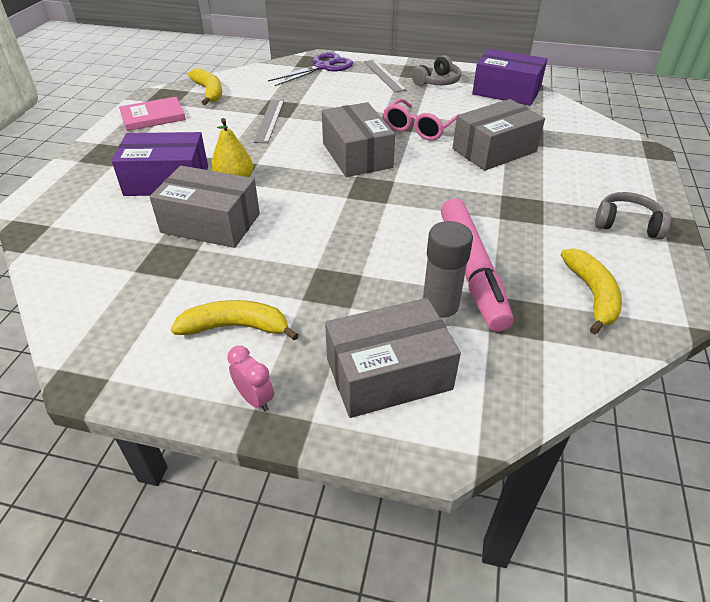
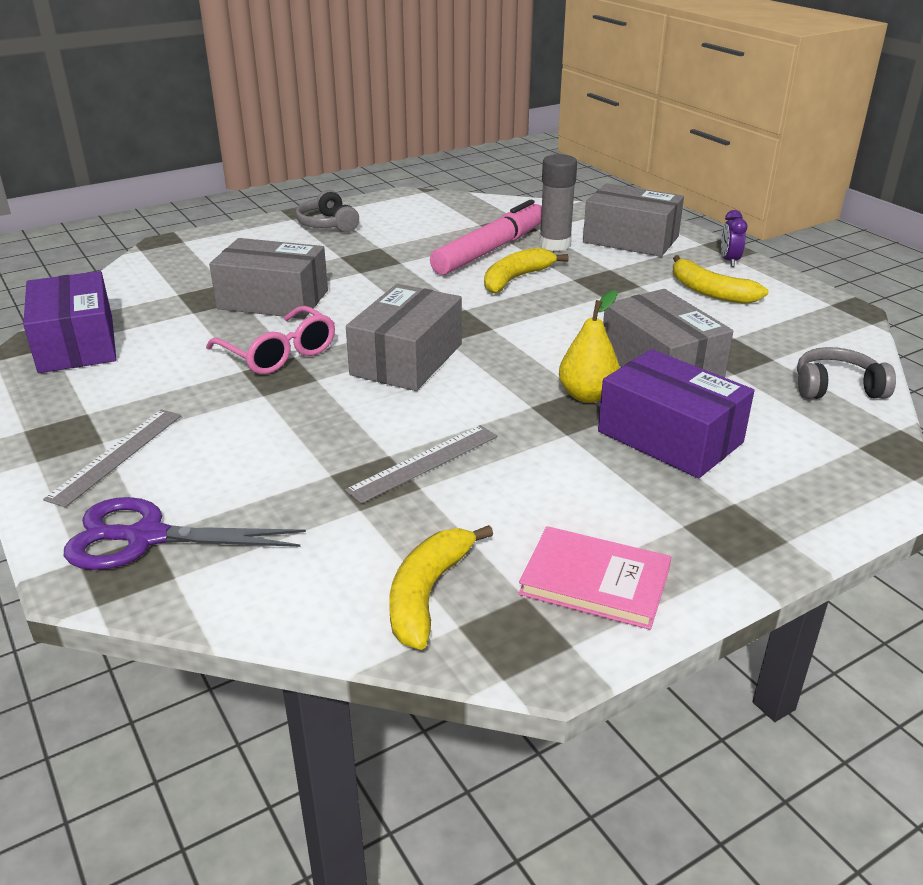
camera: 135 degrees left, 10 degrees down
pink clock [227,346,274,412] -> purple clock [721,210,748,267]
pink glasses [383,98,459,141] -> pink glasses turned 60 degrees clockwise [206,306,335,374]
grey headphones [412,55,461,86] -> grey headphones moved to [797,347,896,399]
yellow banana [561,249,622,335] -> yellow banana moved to [484,248,569,294]

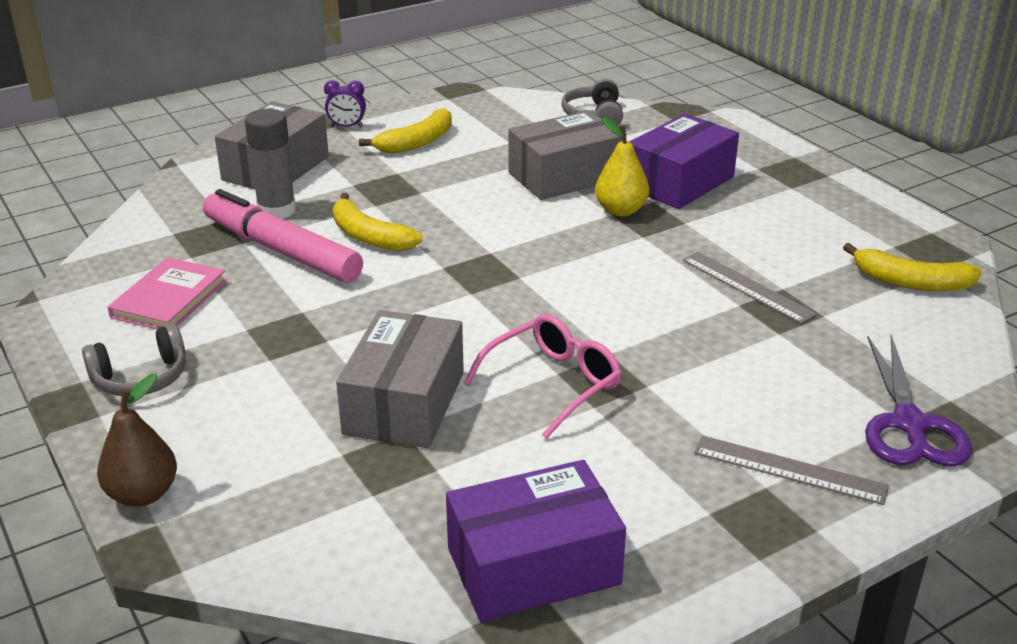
camera: 90 degrees left, 0 degrees up
grey box [346,284,462,391] -> none
pink book [518,526,671,630] -> pink book moved to [108,257,227,329]
none -> brown pear [97,374,177,507]

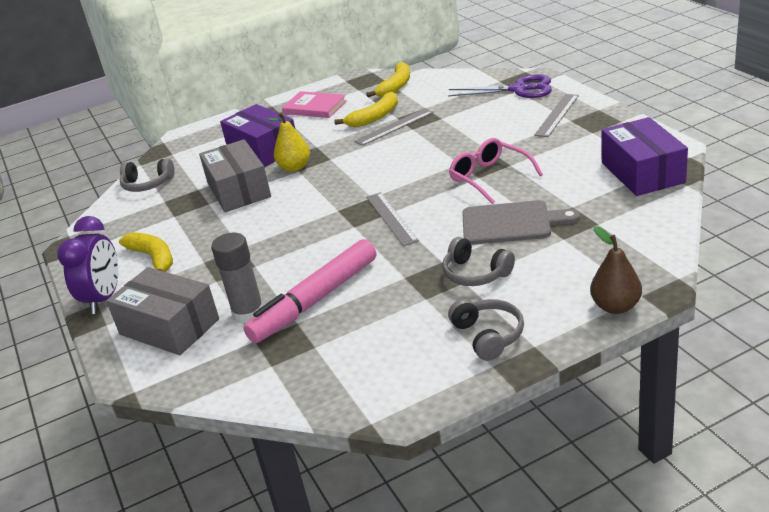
camera: 80 degrees left, 0 degrees up
pink book [108,257,227,329] -> pink book moved to [282,91,347,118]
purple clock [324,80,366,127] -> purple clock [57,216,118,314], size x1.87
yellow banana [333,193,423,251] -> yellow banana moved to [334,92,398,127]
grey box [336,310,464,448] -> grey cutting board [462,200,580,245]
none -> grey ruler [366,192,419,246]
none -> grey headphones [442,237,515,286]

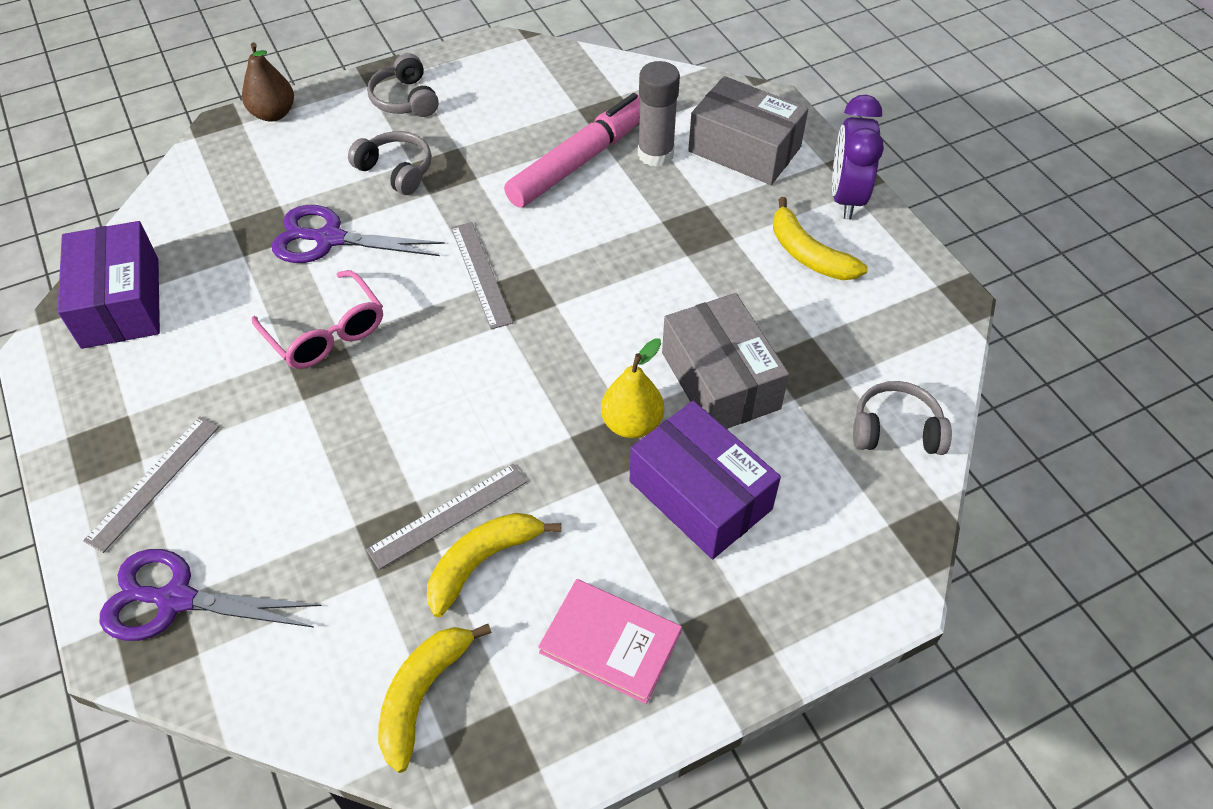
camera: 175 degrees right, 20 degrees up
grey cutting board [462,200,580,245] -> purple scissors [272,205,445,263]

